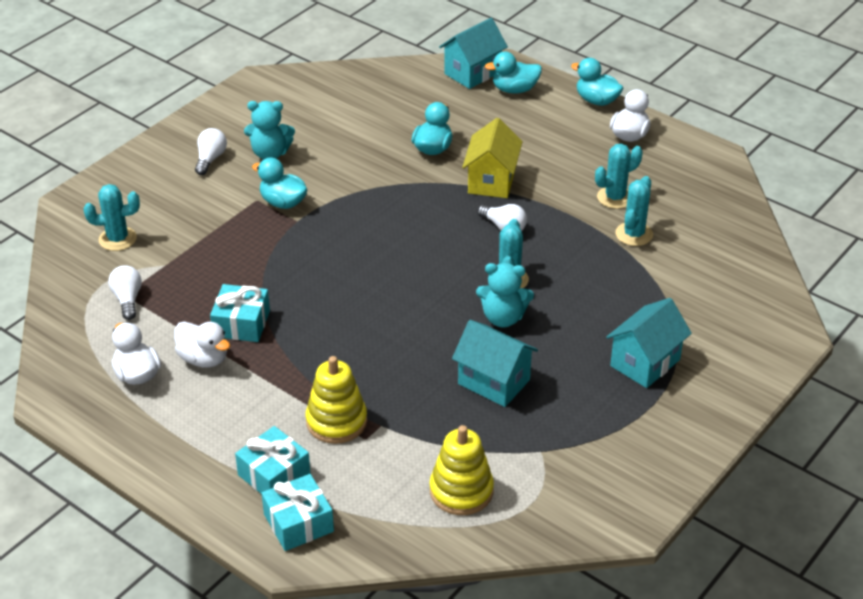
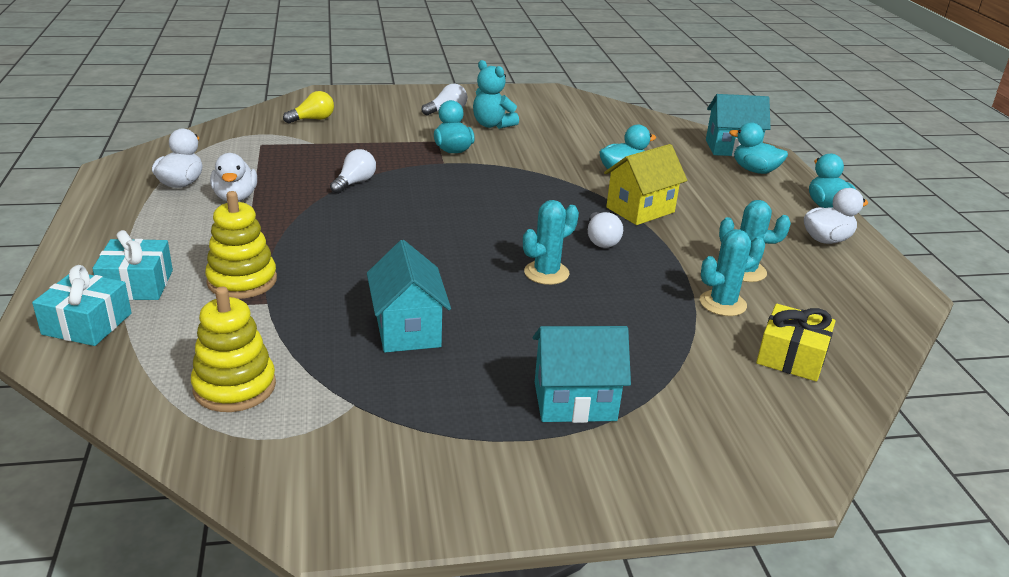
camera: 40 degrees right, 10 degrees down
turquoise cactus [84,184,140,251] -> yellow light bulb [283,91,334,124]
white light bulb [108,265,142,320] -> white light bulb moved to [330,149,376,194]
turquoise gift [210,284,270,342] -> none
turquoise teddy bear [476,263,534,327] -> none
none -> yellow gift [756,304,836,382]

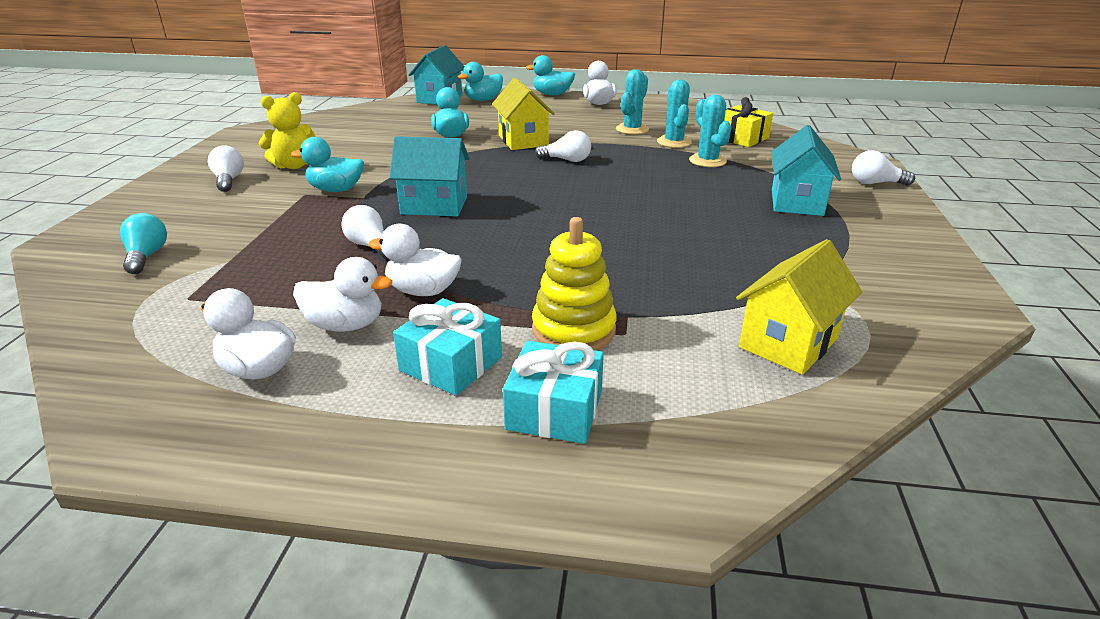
camera: 70 degrees left, 0 degrees up
turquoise gift [32,265,132,346] -> turquoise gift moved to [393,298,502,396]
yellow stacking toy [191,287,276,412] -> yellow house [736,239,862,375]
yellow light bulb [283,91,334,124] -> turquoise light bulb [120,213,167,274]
turquoise house [367,240,451,353] -> turquoise house moved to [390,136,469,216]
turquoise teddy bear [473,60,519,129] -> yellow teddy bear [258,92,316,169]
turquoise cactus [523,200,579,285] -> turquoise cactus moved to [689,95,731,167]
none -> white duck [368,224,462,296]
none -> white light bulb [852,150,915,186]

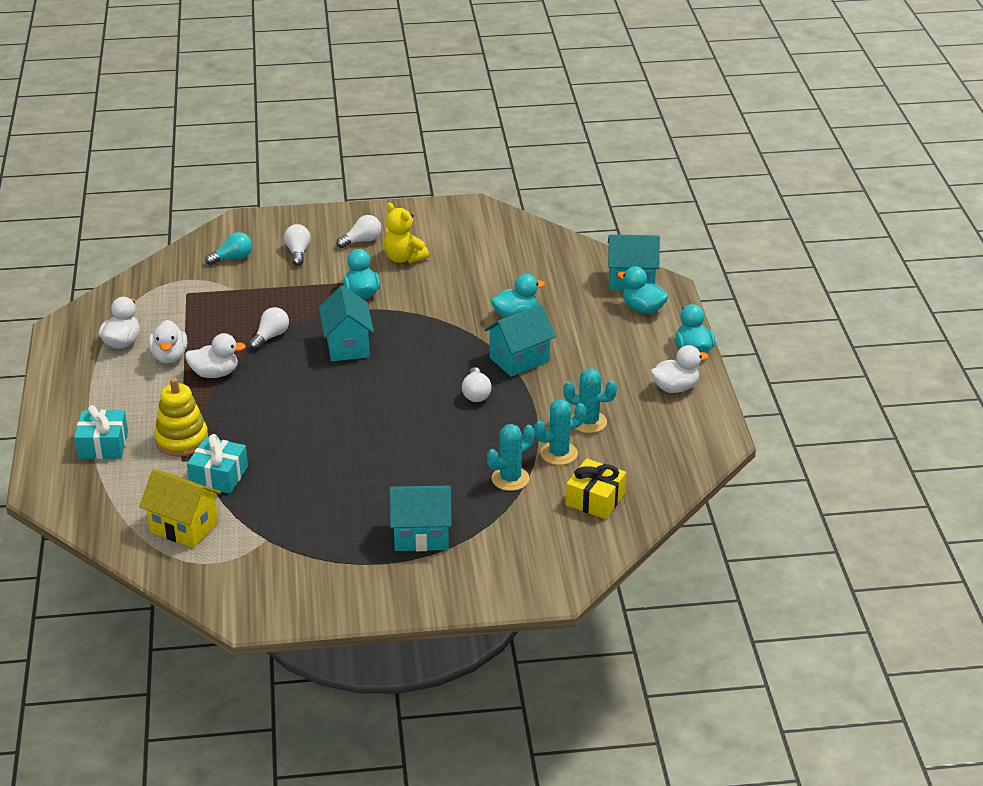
camera: 75 degrees right, 5 degrees up
white duck [368,224,462,296] -> white duck turned 90 degrees clockwise [185,333,246,378]
turquoise gift [393,298,502,396] -> turquoise gift moved to [187,434,248,494]
yellow house [492,77,555,150] -> turquoise house [484,304,556,377]
white light bulb [852,150,915,186] -> white light bulb moved to [284,224,311,266]

